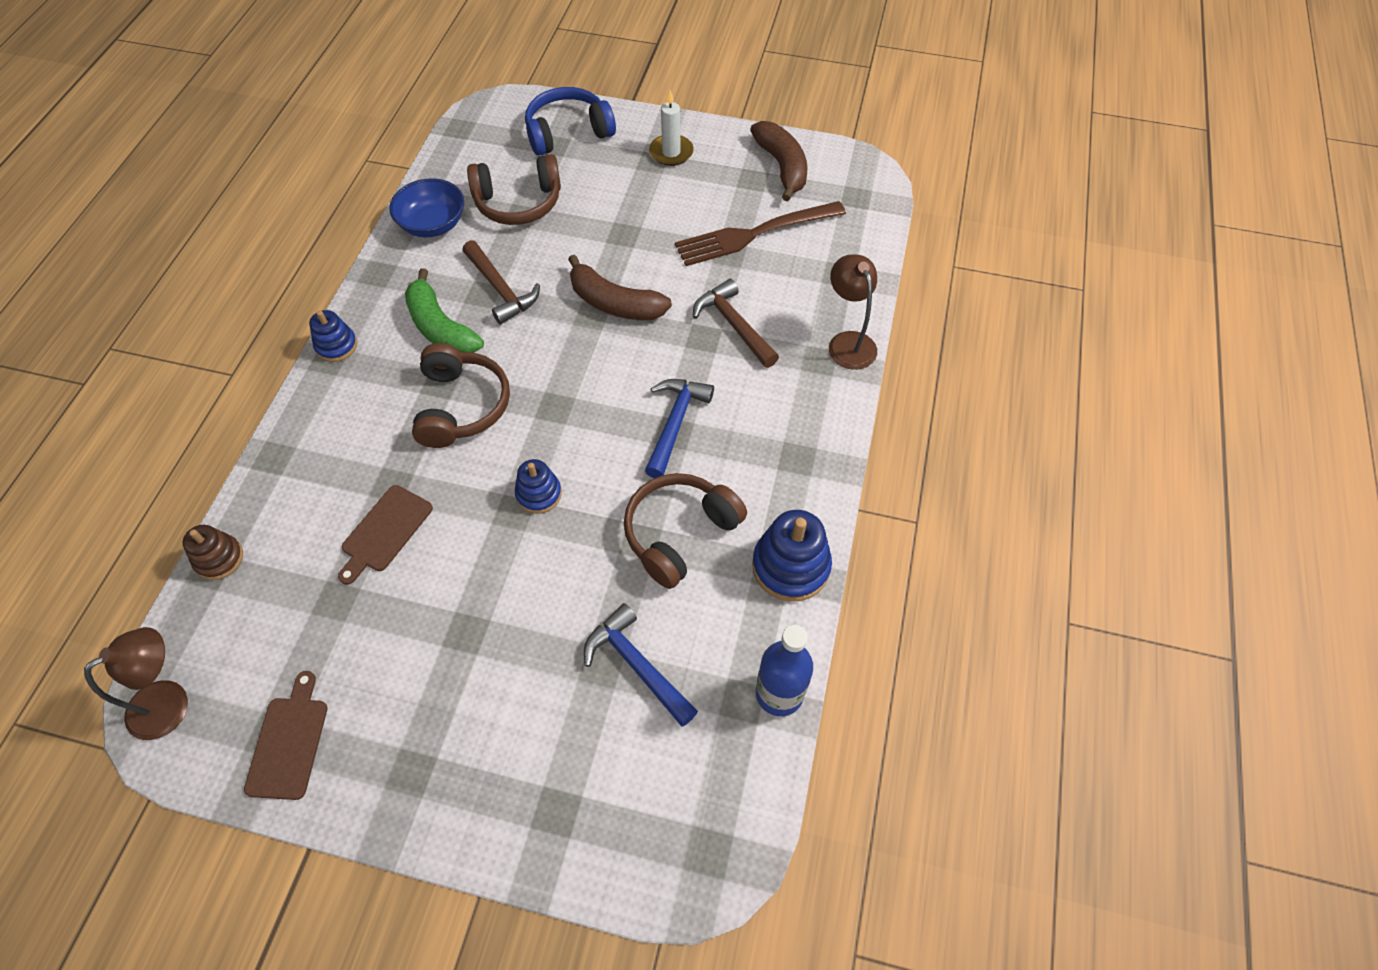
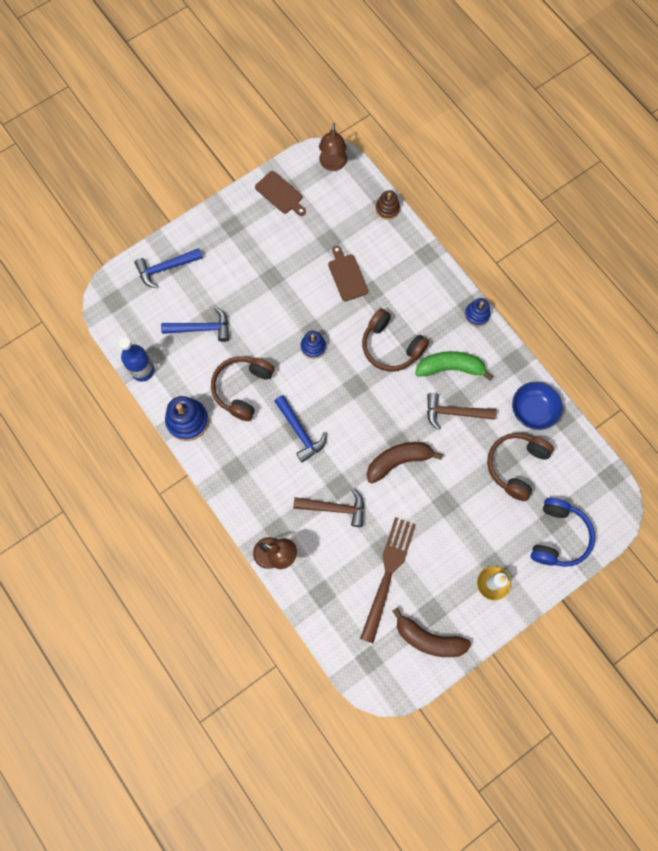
camera: 130 degrees right, 15 degrees up
brown headphones [624,473,747,589] -> brown headphones turned 150 degrees counterclockwise [211,356,275,421]
none -> blue hammer [135,248,203,288]

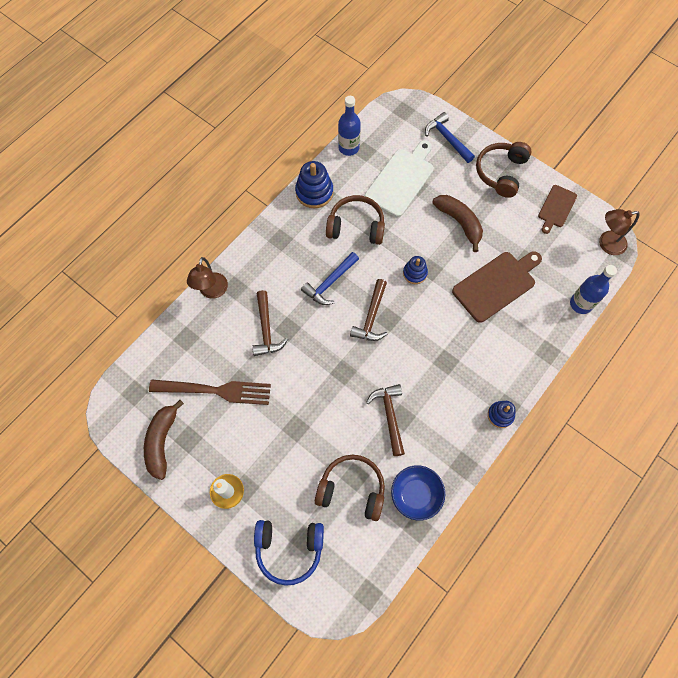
camera: 75 degrees right, 5 degrees down
blue hammer [161,307,229,342] -> white cutting board [365,140,434,217]
brown cutting board [328,246,368,301] -> brown cutting board [452,251,542,323], size x1.66
brown headphones [362,308,429,371] -> brown headphones moved to [476,142,531,198]
brown banana [367,442,443,483] -> brown banana moved to [432,195,483,252]
brown stacking toy [376,190,400,220] -> blue bottle [570,265,617,314]
green banana [415,351,493,380] -> none
none -> brown hammer [350,279,388,341]

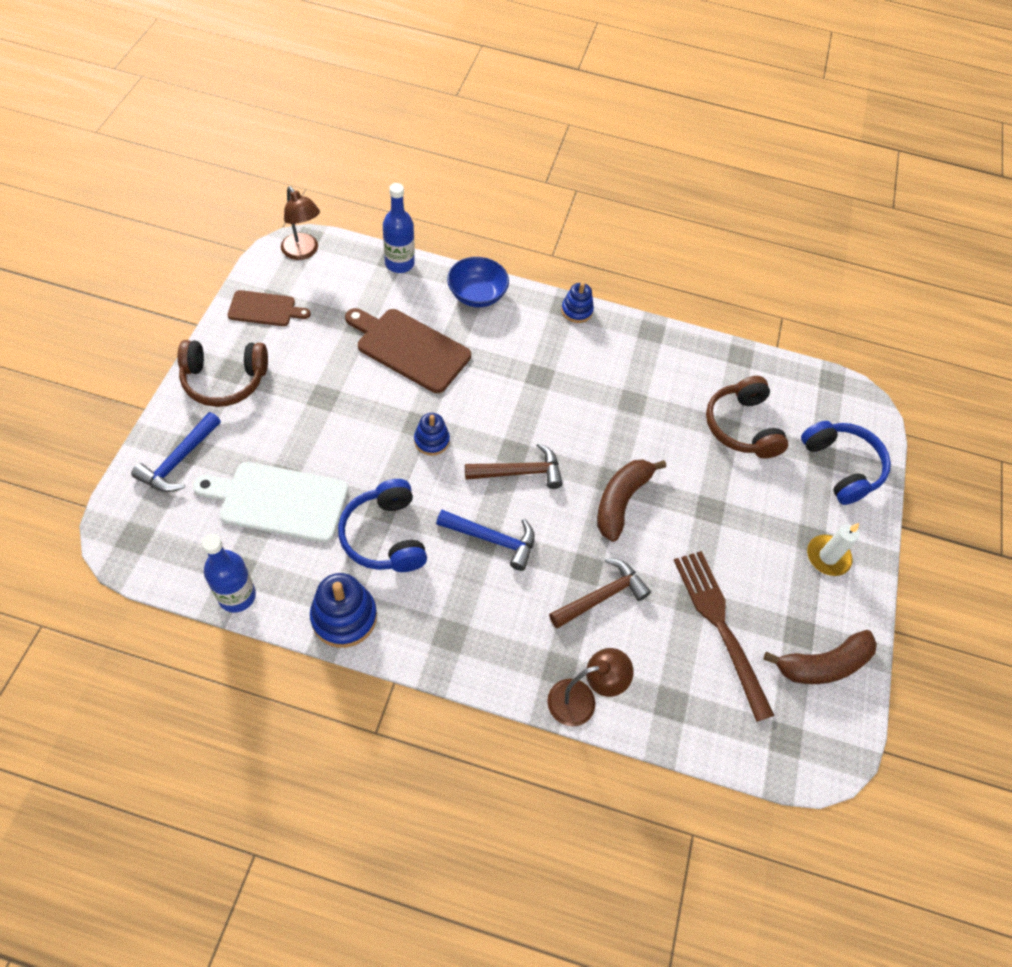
camera: 120 degrees left, 10 degrees down
brown headphones [326,195,385,245] -> blue headphones [338,479,427,572]
brown hammer [366,384,405,456] -> none
blue bowl [391,465,445,521] -> blue bowl moved to [447,257,509,308]
brown banana [432,195,483,252] -> brown banana moved to [597,459,666,542]

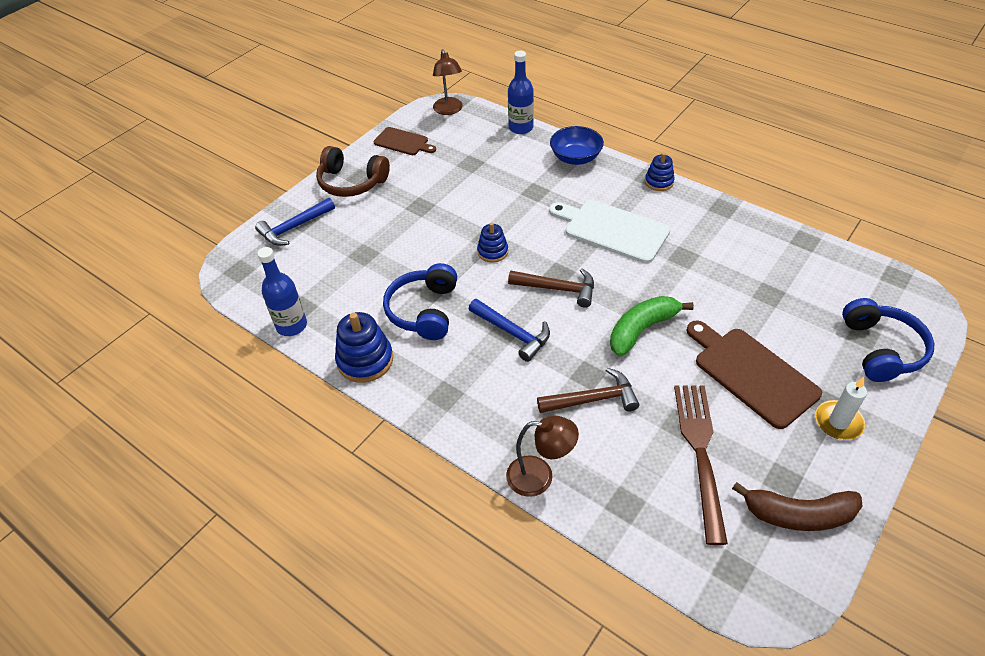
camera: 30 degrees right, 10 degrees down
white cutting board [193,462,348,543] -> white cutting board moved to [549,200,670,263]
brown cutting board [345,308,471,393] -> brown cutting board moved to [686,320,822,429]
brown banana [597,459,666,542] -> green banana [610,296,694,357]
brown headphones [706,376,788,458] -> none

